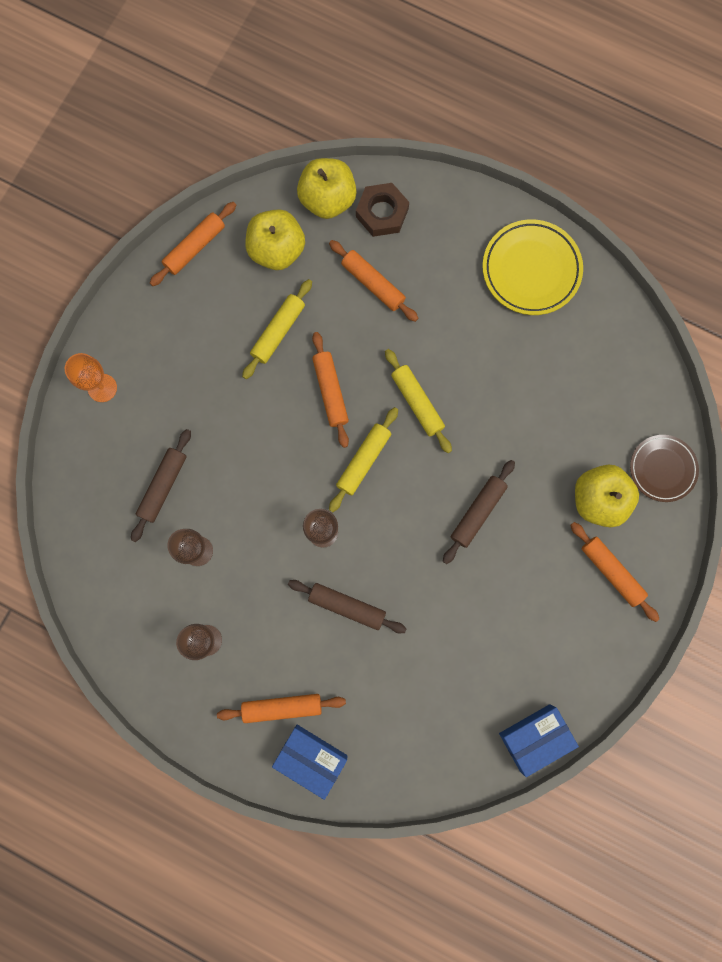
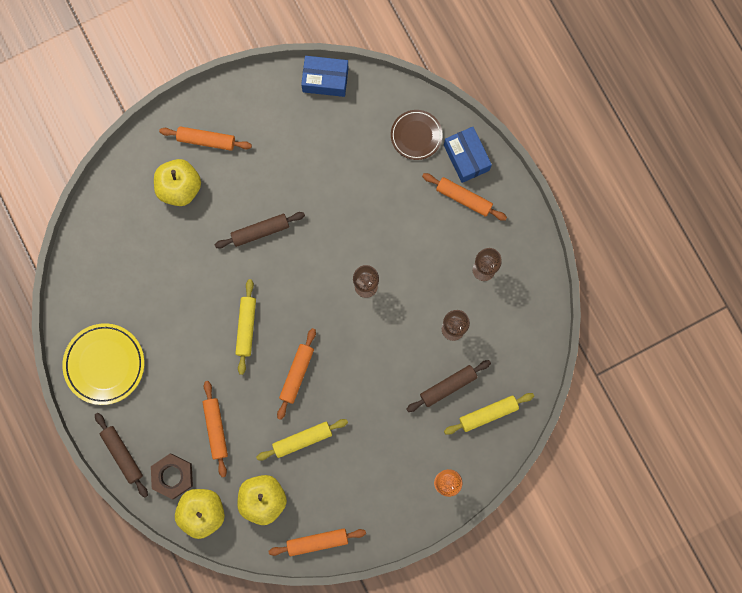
camera: 145 degrees left, 0 degrees up
brown rolling pin [288,580,407,633] -> brown rolling pin moved to [95,413,148,498]
yellow rolling pin [329,407,398,512] -> yellow rolling pin moved to [444,393,534,435]
orange rolling pin [571,522,659,622] -> orange rolling pin turned 75 degrees counterclockwise [159,126,252,151]
brown plate [630,435,699,502] -> brown plate moved to [391,110,443,160]

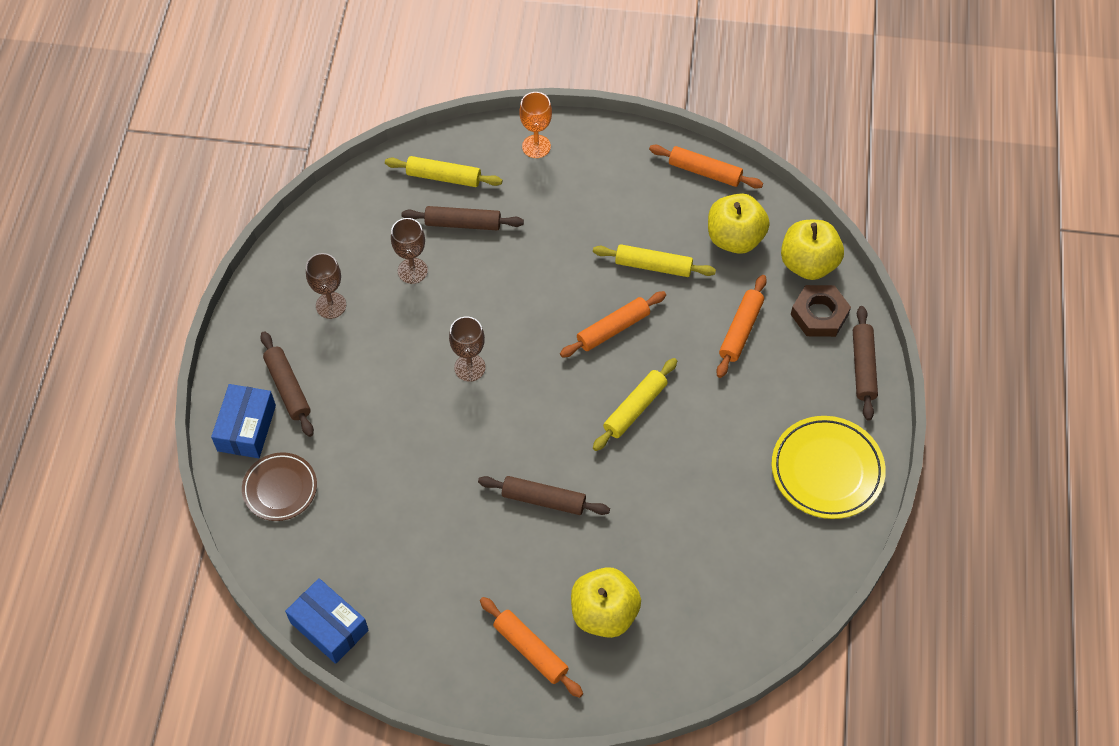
camera: 145 degrees left, 20 degrees down
orange rolling pin [422,173,507,221] -> brown rolling pin [260,331,314,437]

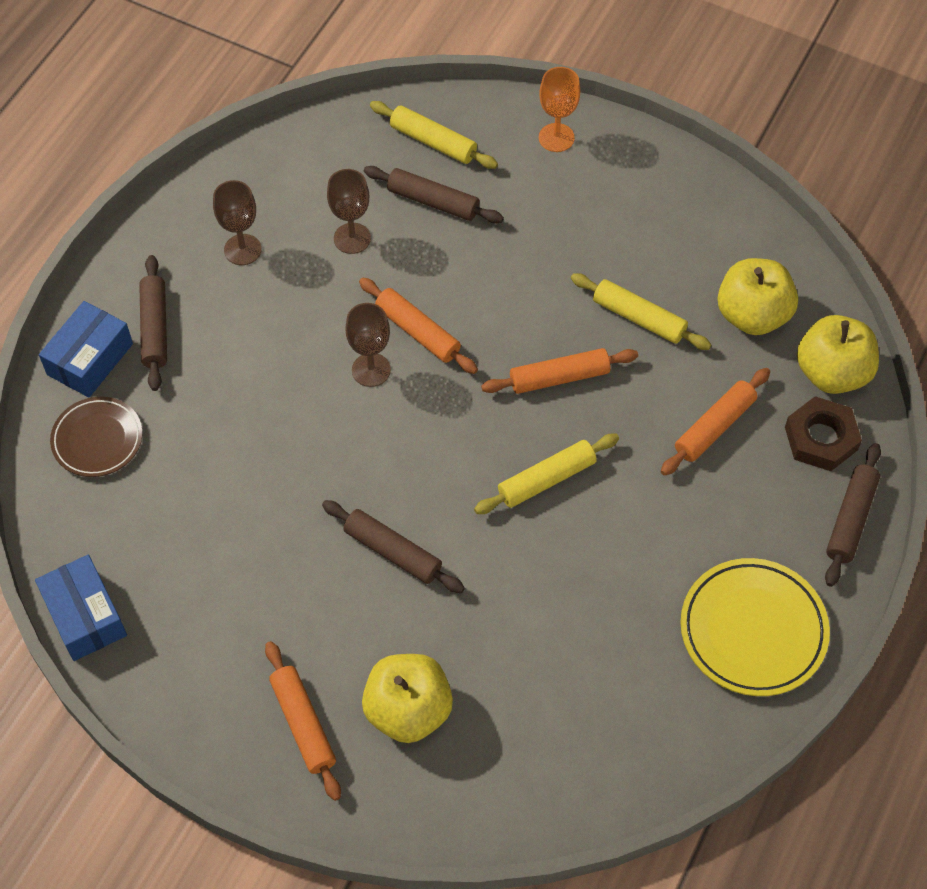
camera: 20 degrees right, 0 degrees up
orange rolling pin [649,145,763,189] -> orange rolling pin moved to [359,278,478,374]

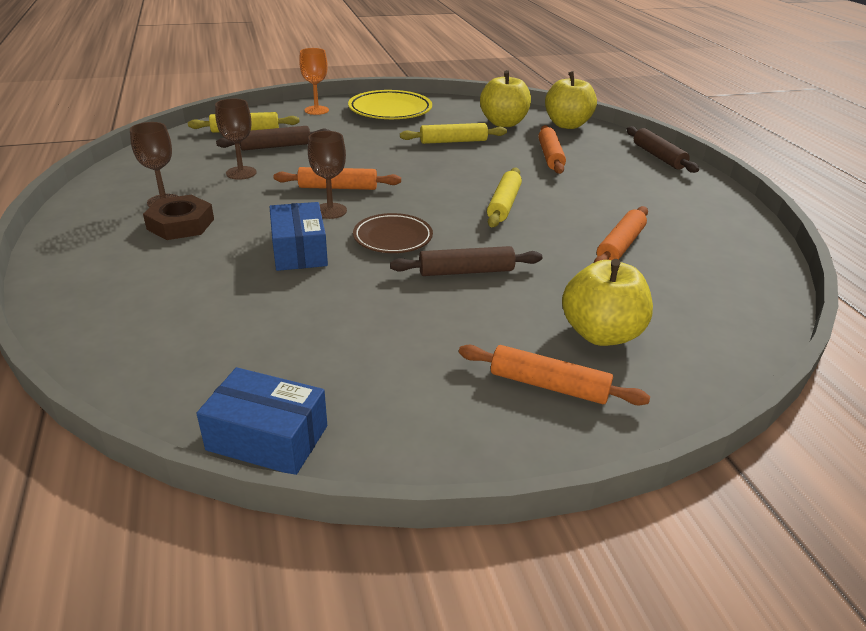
camera: 45 degrees left, 25 degrees down
blue box [39,301,133,398] -> blue box moved to [269,202,328,271]
brown plate [50,397,142,477] -> brown plate moved to [353,213,433,253]
brown rolling pin [139,255,167,391] -> none
orange rolling pin [481,348,638,394] -> orange rolling pin moved to [594,206,648,263]
yellow plate [680,558,830,696] -> yellow plate moved to [348,90,432,119]
brown nut [785,396,862,471] -> brown nut moved to [143,195,214,240]

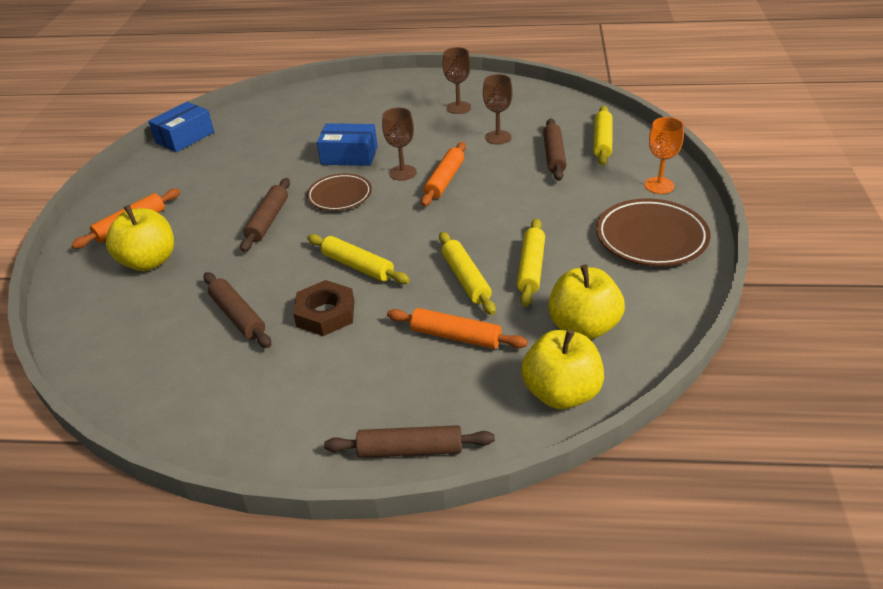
camera: 115 degrees right, 5 degrees up
brown nut [143,195,214,240] -> brown nut moved to [293,280,354,336]
yellow plate [348,90,432,119] -> brown plate [596,198,711,266]
orange rolling pin [594,206,648,263] -> brown rolling pin [203,272,271,348]
none -> yellow rolling pin [439,232,496,315]

